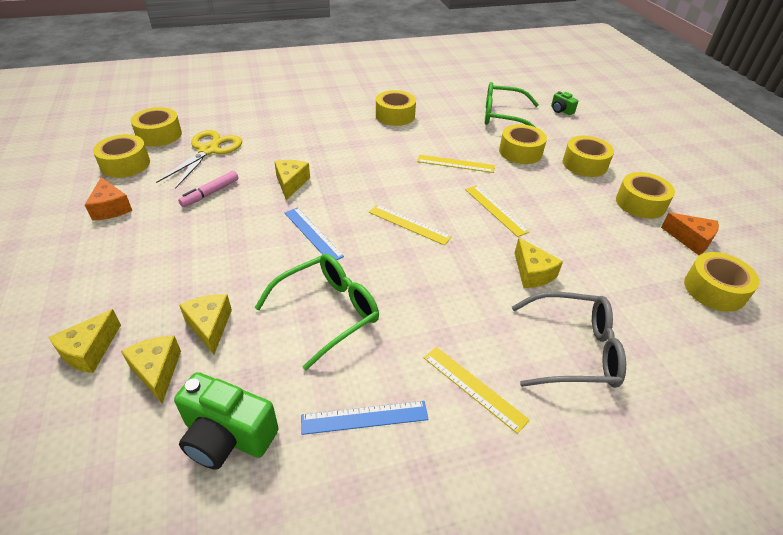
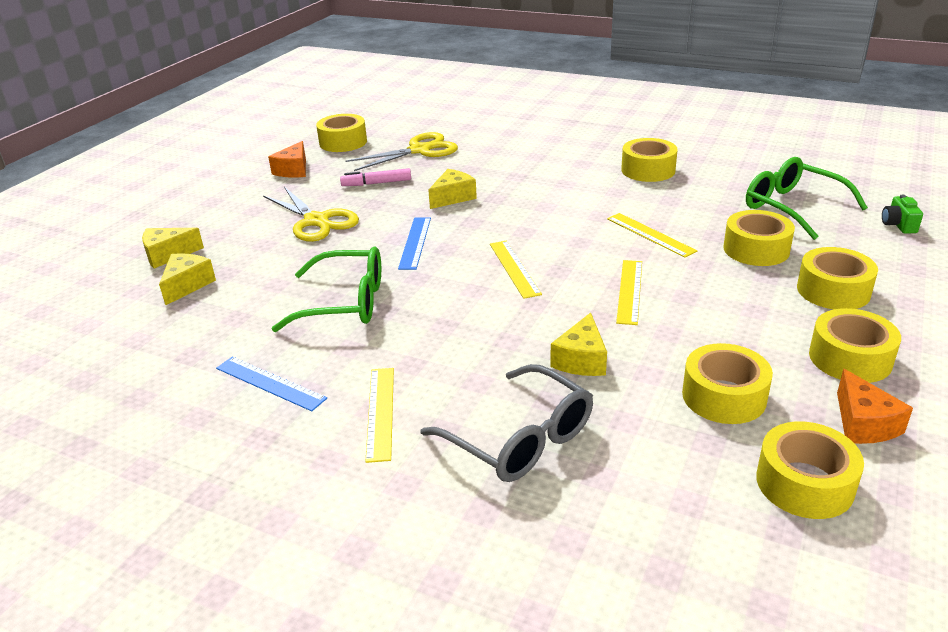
camera: 45 degrees right, 10 degrees down
yellow tape [131,107,182,147] -> yellow tape moved to [682,343,773,424]
green camera [174,372,279,470] -> none
yellow cheese [179,294,232,355] -> none
none -> yellow scissors [263,187,359,242]

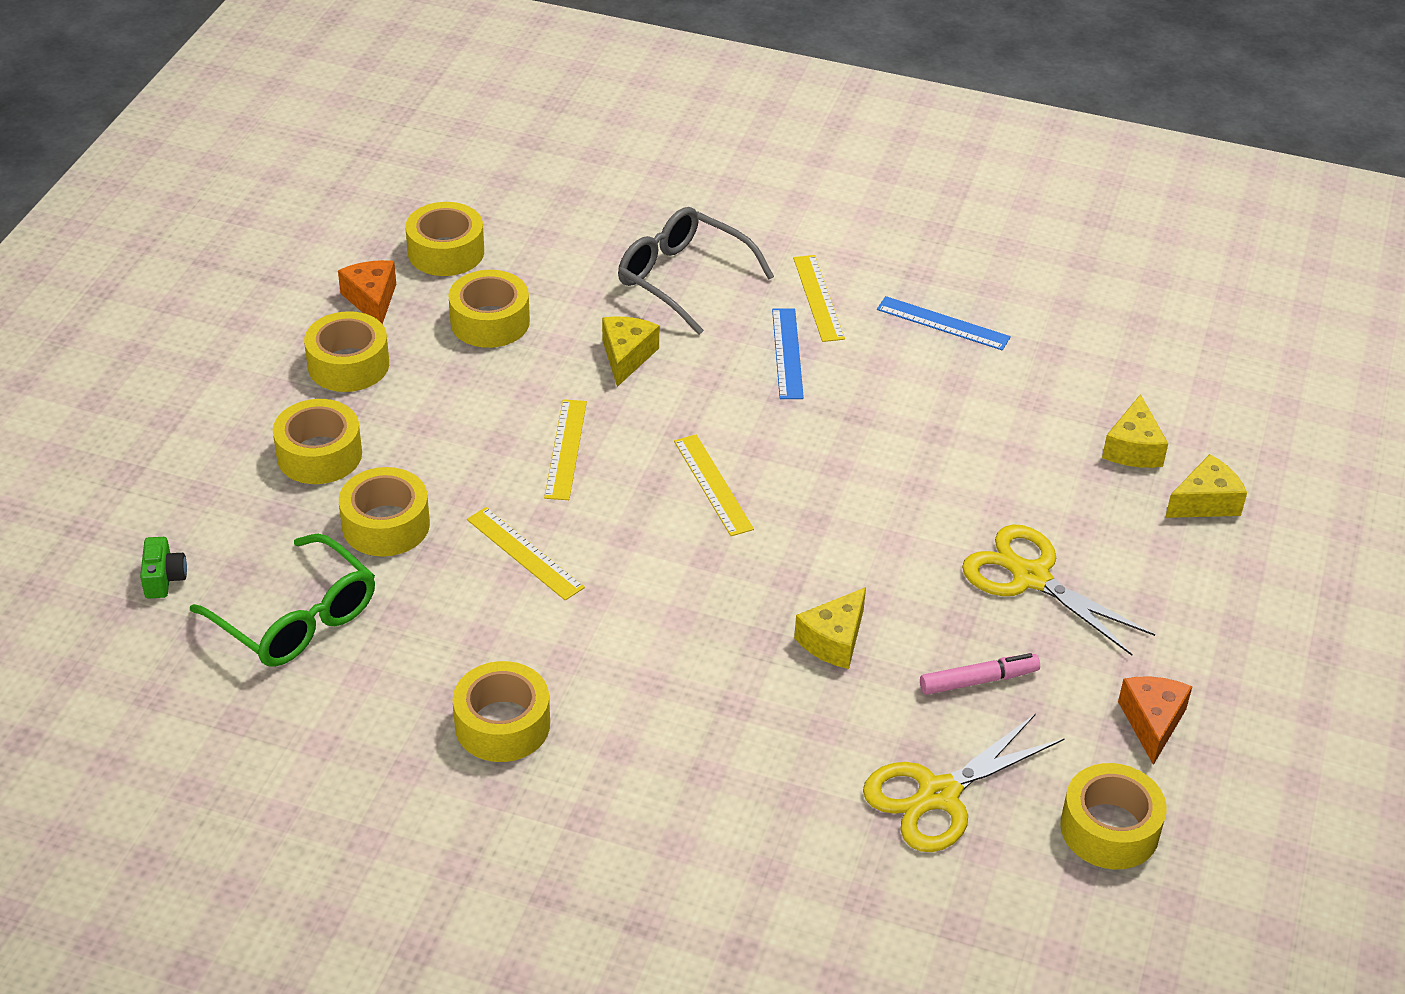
camera: 170 degrees right, 10 degrees up
green glasses [272,246,381,332] -> none
blue ruler [398,217,431,270] -> blue ruler moved to [772,308,804,399]

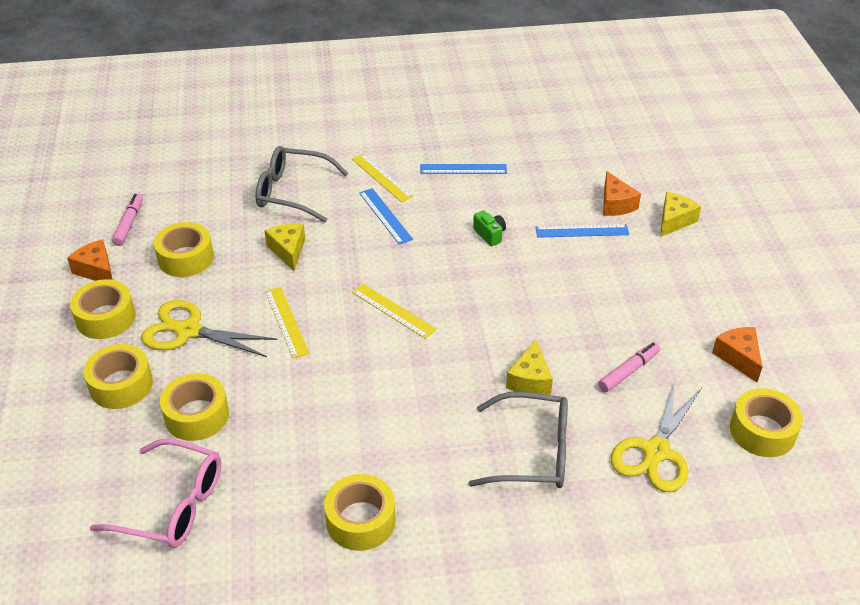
camera: 25 degrees left, 0 degrees up
green camera [140,537,187,598] -> green camera moved to [473,210,506,246]
green glasses [190,534,375,667] -> pink glasses [90,438,221,548]
yellow tape [405,202,484,276] -> pink marker [112,194,143,246]
yellow ruler [467,507,585,601] -> none
yellow scissors [962,524,1155,656] -> yellow scissors moved to [141,300,277,357]
yellow cheese [1102,394,1168,468] -> orange cheese [603,171,641,216]
none -> grey glasses [468,392,568,488]
none -> blue ruler [535,224,629,238]

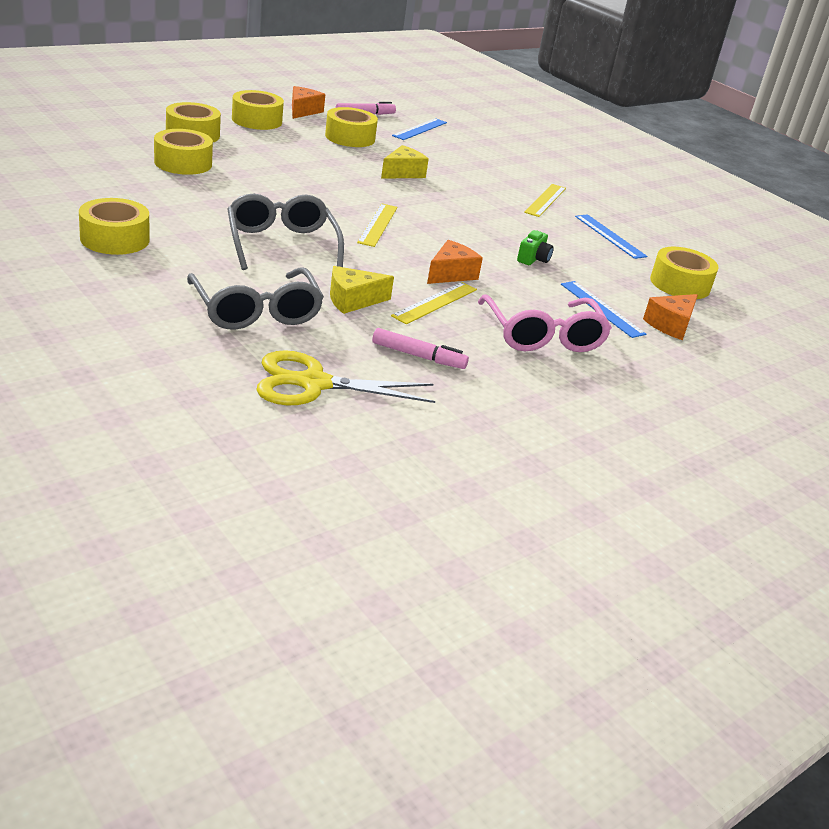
camera: 55 degrees right, 10 degrees down
pink glasses [90,438,221,548] -> pink glasses moved to [478,294,612,352]
yellow scissors [141,300,277,357] -> none
grey glasses [255,146,348,223] -> grey glasses moved to [227,194,344,270]
yellow ruler [265,287,310,358] -> yellow ruler moved to [391,282,477,324]
blue ruler [359,188,413,245] -> blue ruler moved to [392,118,447,140]
yellow cheese [660,192,701,237] -> none
orange cheese [712,327,762,383] -> orange cheese moved to [427,240,483,284]
yellow tape [730,388,803,457] -> yellow tape moved to [650,247,719,299]

